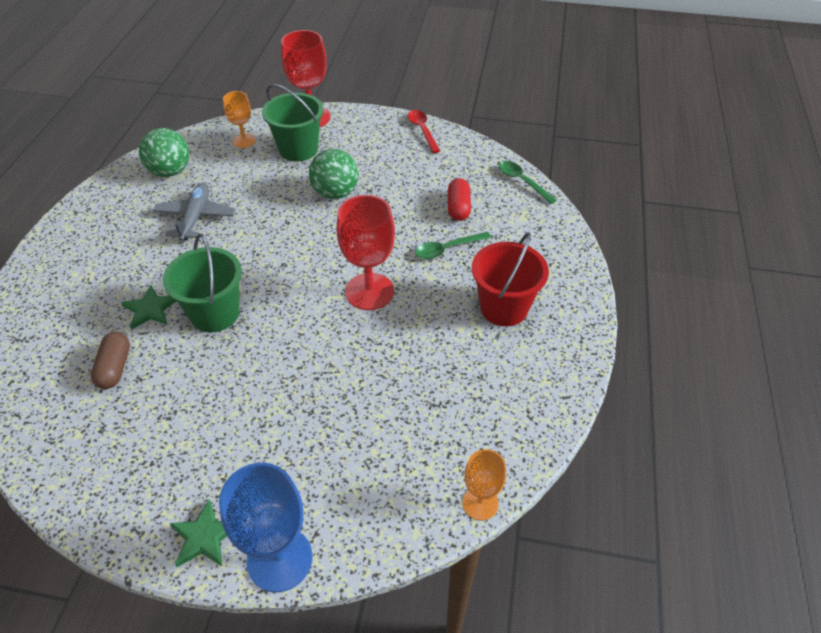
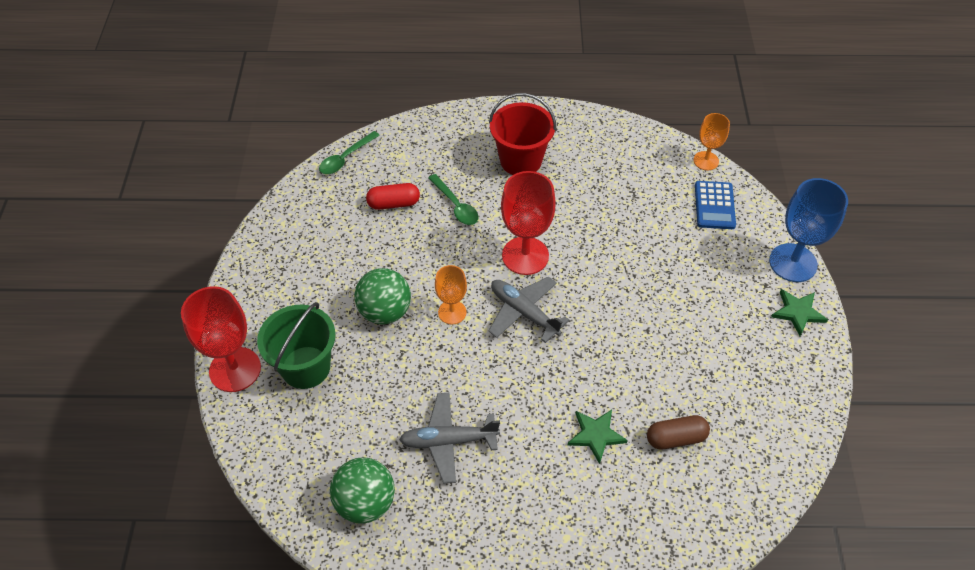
camera: 100 degrees left, 5 degrees up
green bucket [163,234,242,332] -> none
orange goblet [223,91,256,148] -> orange goblet moved to [435,265,467,324]
red spoon [408,110,440,153] -> none
none -> grey plane [488,276,569,343]
none -> blue calculator [695,181,736,229]

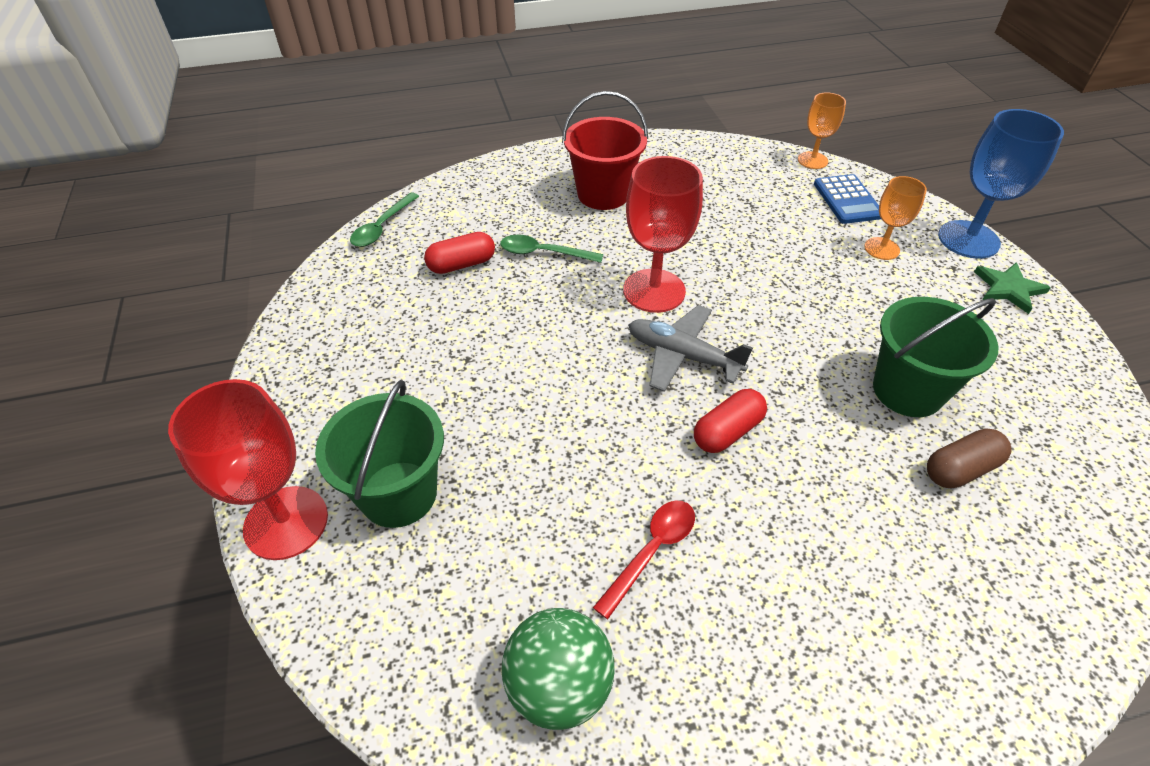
camera: 15 degrees left, 5 degrees down
green ball [354,268,411,324] -> none
grey plane [399,393,500,484] -> red spoon [593,500,695,619]
green spoon [428,174,478,225] -> green spoon turned 150 degrees clockwise [500,235,603,263]
orange goblet [435,265,467,324] -> orange goblet moved to [864,176,927,260]
green star [568,410,628,464] -> none
none -> red capsule [694,389,767,453]
none -> green bucket [873,297,998,417]

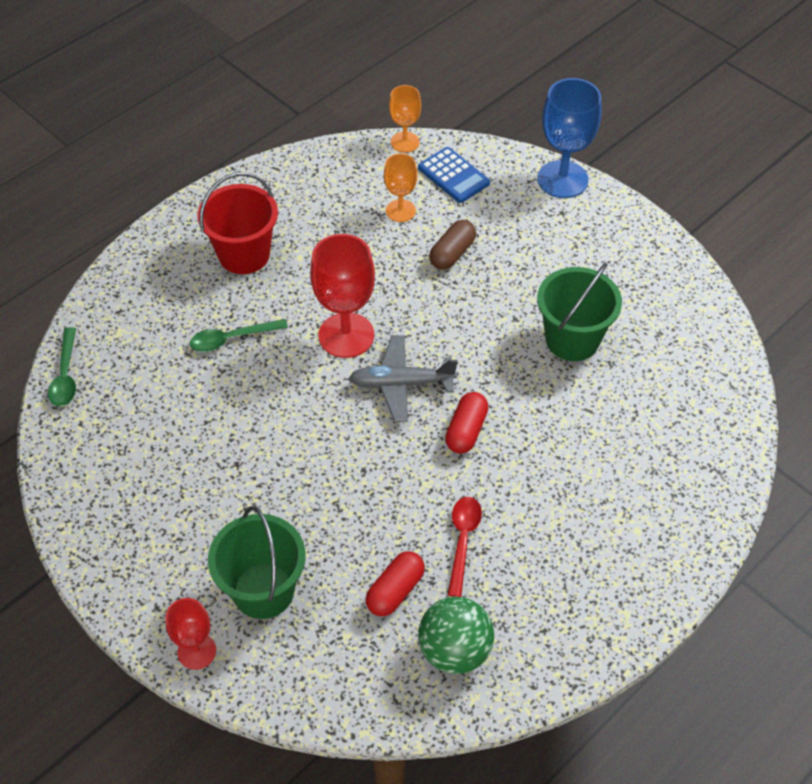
camera: 30 degrees left, 5 degrees up
red goblet [168,379,328,560] -> red goblet [165,598,216,670], size x0.58
red capsule [424,232,495,274] -> red capsule moved to [365,551,425,616]
orange goblet [864,176,927,260] -> orange goblet moved to [384,153,417,222]
brown capsule [927,428,1012,488] -> brown capsule moved to [429,220,476,270]
green star [974,263,1051,314] -> none

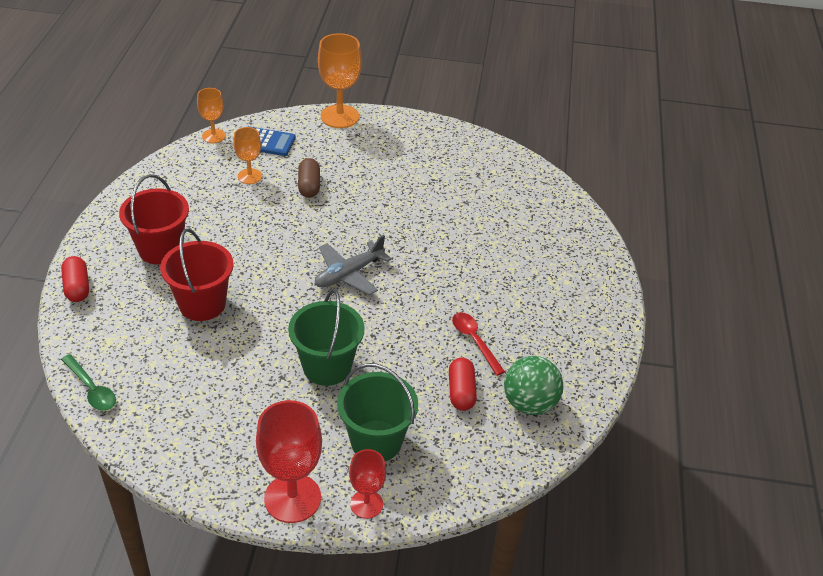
camera: 40 degrees left, 10 degrees down
green spoon [190,319,288,352] -> red bucket [160,228,233,321]
red goblet [310,234,375,358] -> red goblet moved to [256,400,322,523]
red capsule [445,392,489,454] -> red capsule moved to [61,256,89,302]
blue goblet [537,78,602,198] -> orange goblet [318,33,362,128]
green bucket [537,263,622,361] -> green bucket moved to [288,289,364,386]

